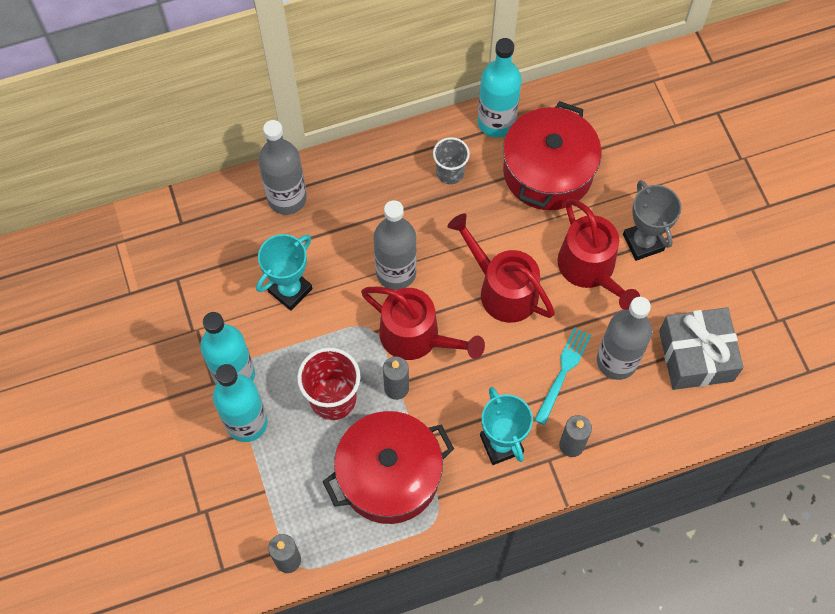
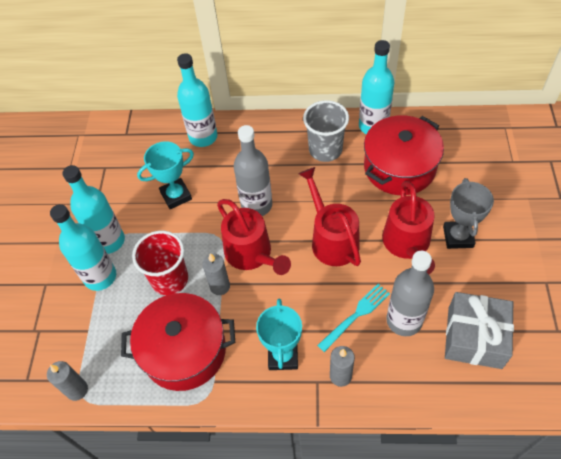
camera: 25 degrees right, 10 degrees down
grey bottle [258,120,307,215] -> turquoise bottle [177,53,218,147]
grey cup [433,137,470,184] -> grey cup [303,100,349,162], size x1.56

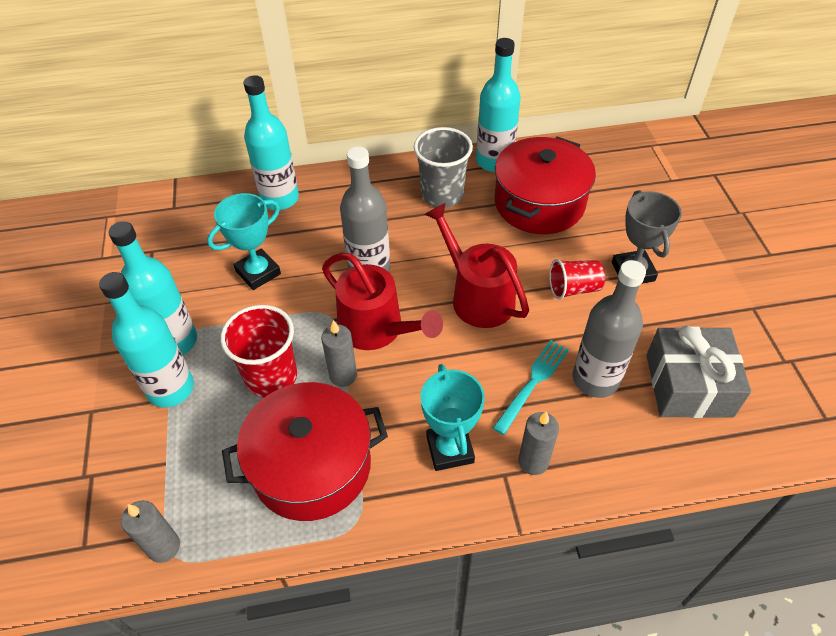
camera: 15 degrees left, 5 degrees down
red watering can [382,181,435,274] -> red cup [549,259,605,300]

